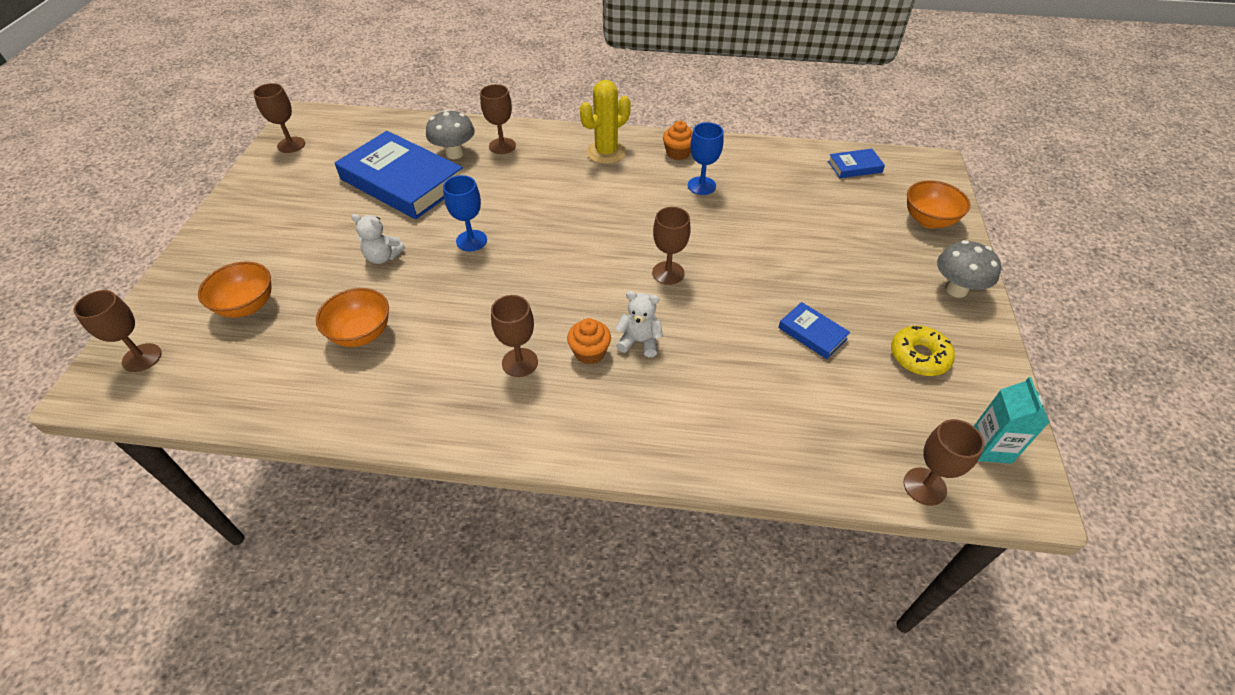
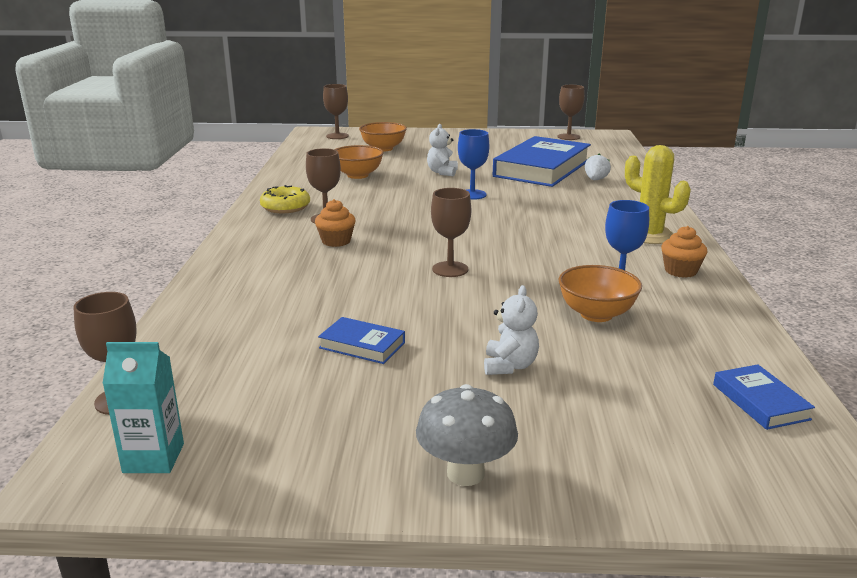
camera: 85 degrees right, 25 degrees down
grey mushroom [426,109,475,159] -> white strawberry [585,154,611,180]
brown goblet [480,84,516,154] -> none
white teddy bear [615,291,663,357] -> white teddy bear moved to [484,285,539,375]
blue book [778,302,850,359] -> blue book turned 75 degrees clockwise [318,317,405,364]
yellow donut [891,326,955,376] -> yellow donut moved to [260,185,310,213]
orange bowl [907,181,971,228] -> orange bowl moved to [559,265,642,322]

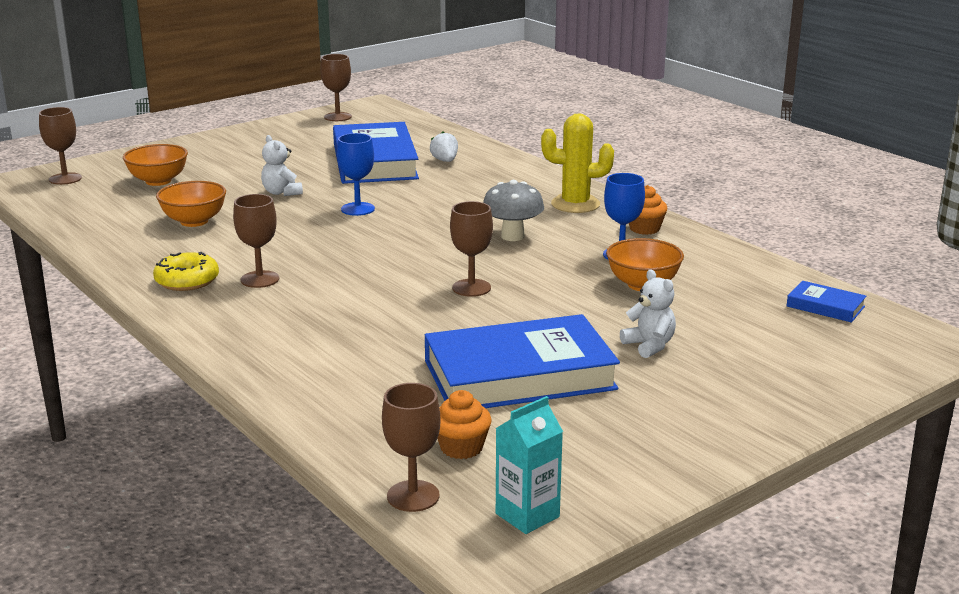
camera: 40 degrees left, 0 degrees up
orange cupcake [315,199,356,247] -> orange cupcake moved to [437,390,492,459]
blue book [318,317,405,364] -> blue book [425,314,620,408], size x2.29
grey mushroom [416,384,518,486] -> grey mushroom moved to [483,180,544,241]

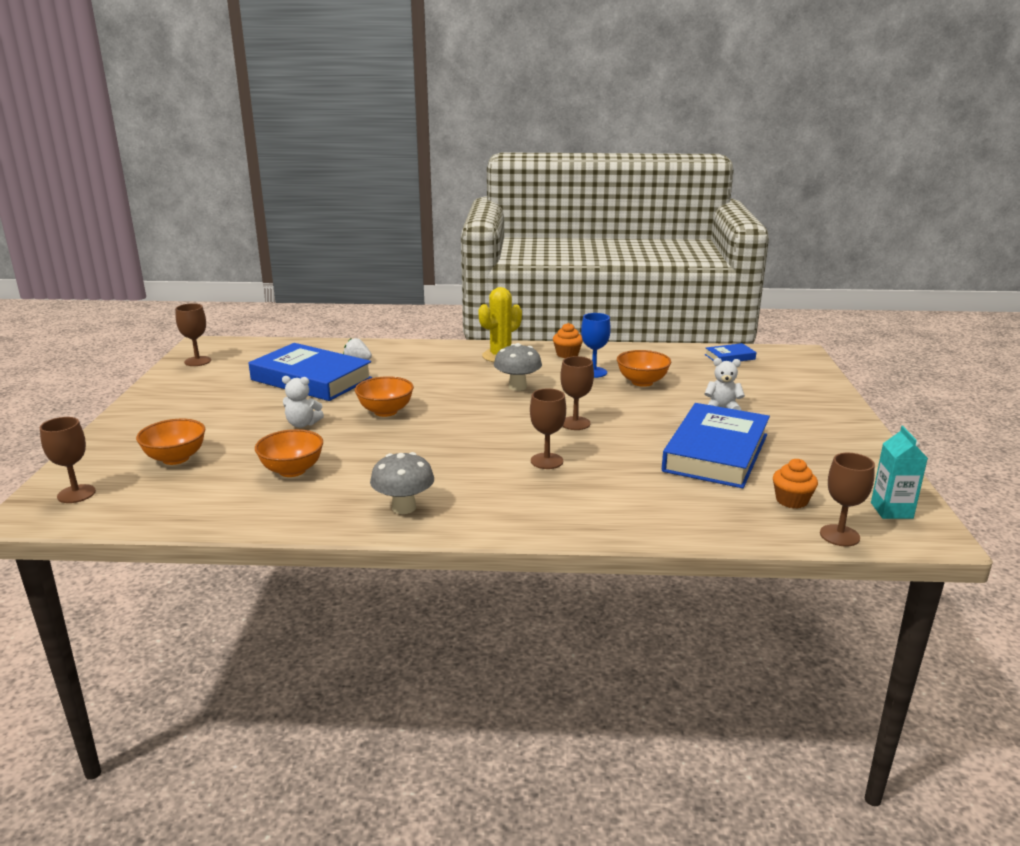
camera: 50 degrees left, 0 degrees up
yellow donut [153,252,219,291] -> grey mushroom [370,452,434,514]
brown goblet [233,194,279,288] -> brown goblet moved to [530,389,566,469]
blue goblet [337,133,375,216] -> orange bowl [355,376,414,417]

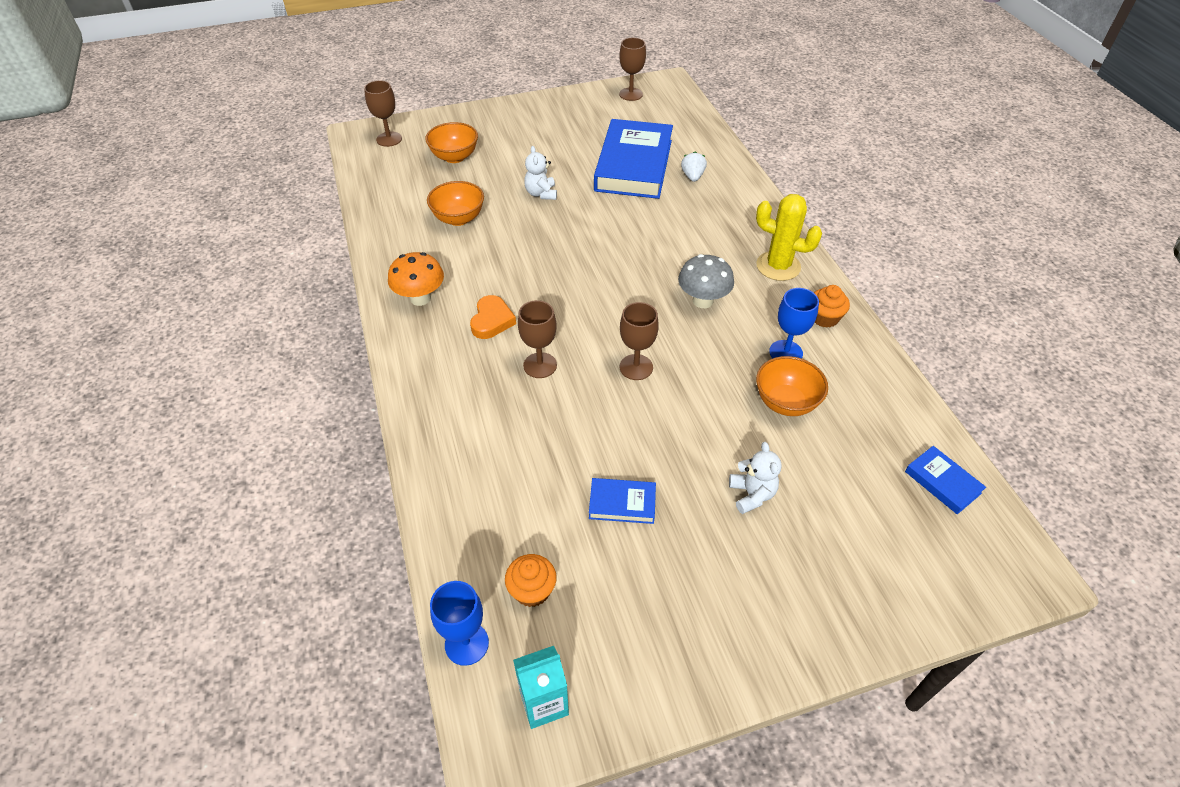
camera: 70 degrees right, 25 degrees up
orange bowl [355,376,414,417] -> none
grey mushroom [370,452,434,514] -> orange mushroom [388,252,444,306]
blue book [662,403,770,488] -> blue book [589,478,656,524], size x0.44
brown goblet [820,453,875,546] -> blue goblet [430,581,489,666]
none -> orange heart [470,295,516,339]

